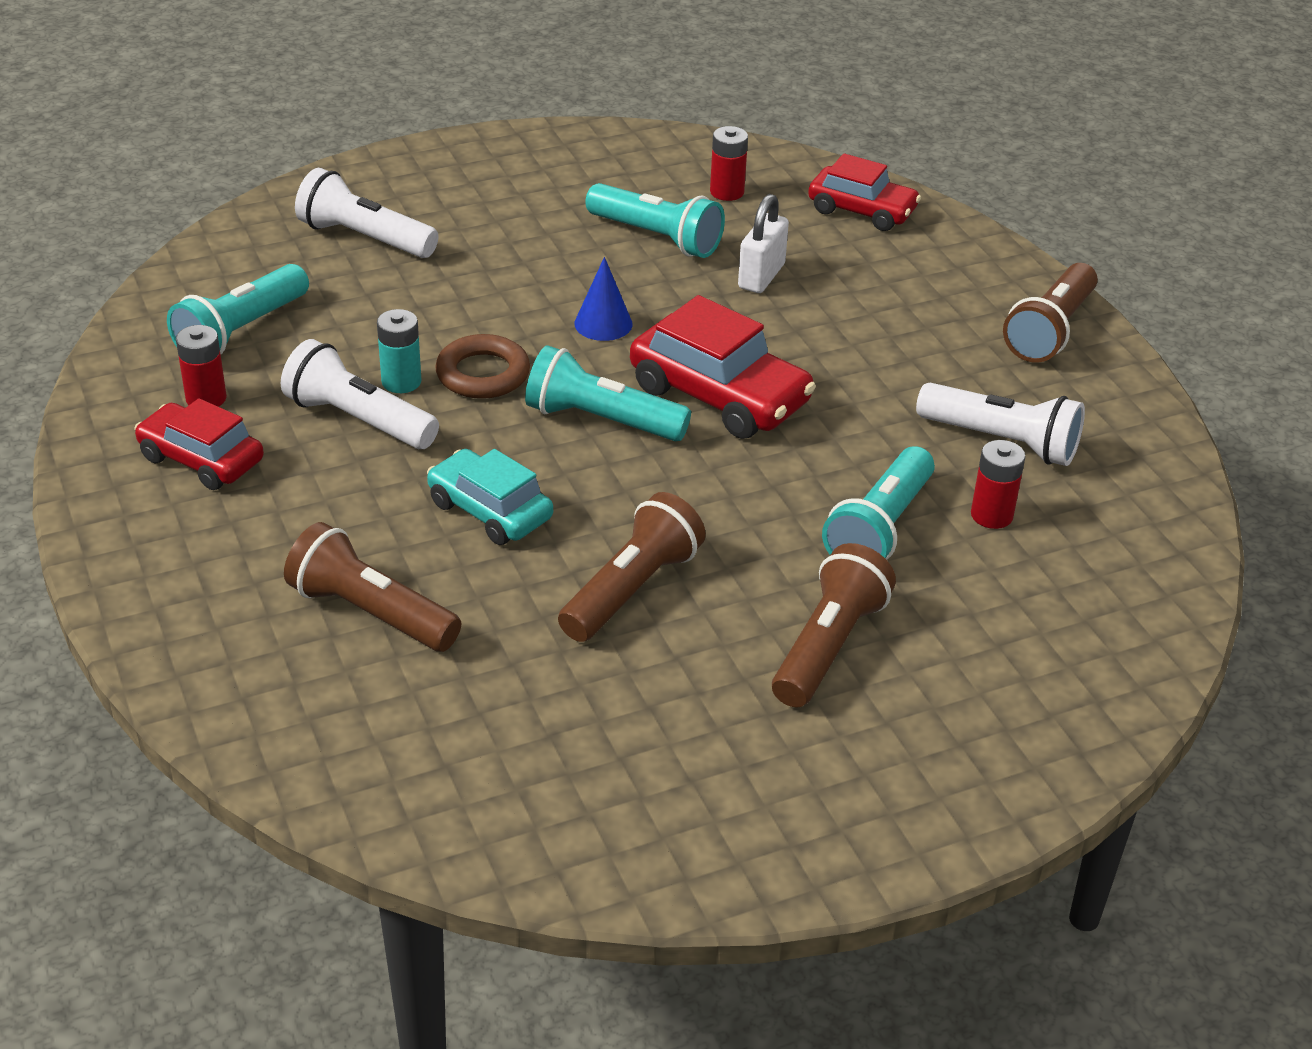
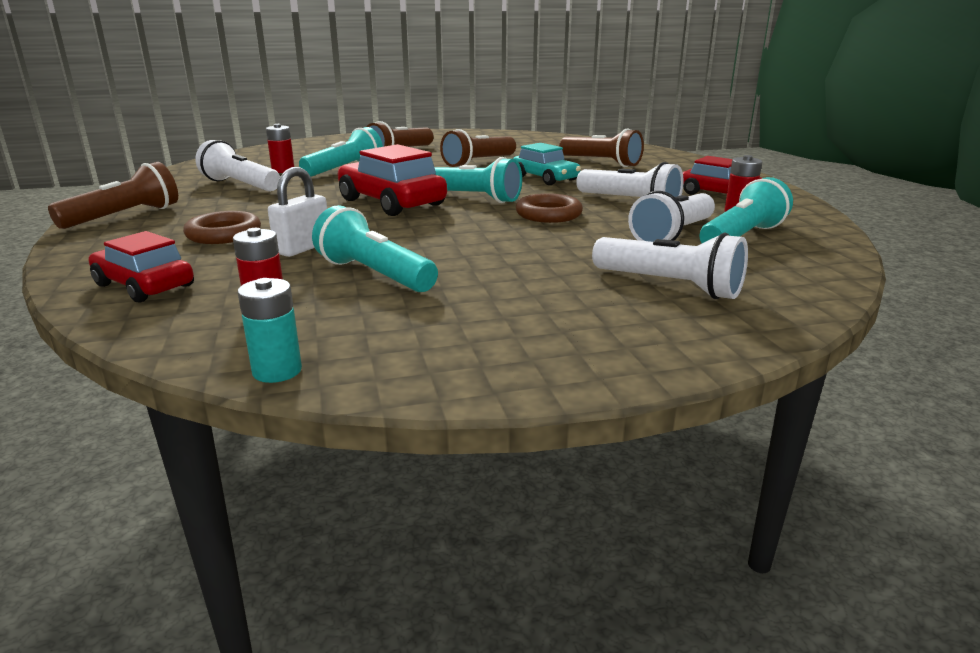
camera: 170 degrees left, 15 degrees down
turquoise battery [377,309,421,393] -> turquoise battery moved to [238,278,302,383]
blue cone [575,257,633,341] -> none
none -> brown ring [183,211,261,244]
none -> white flashlight [628,191,715,242]

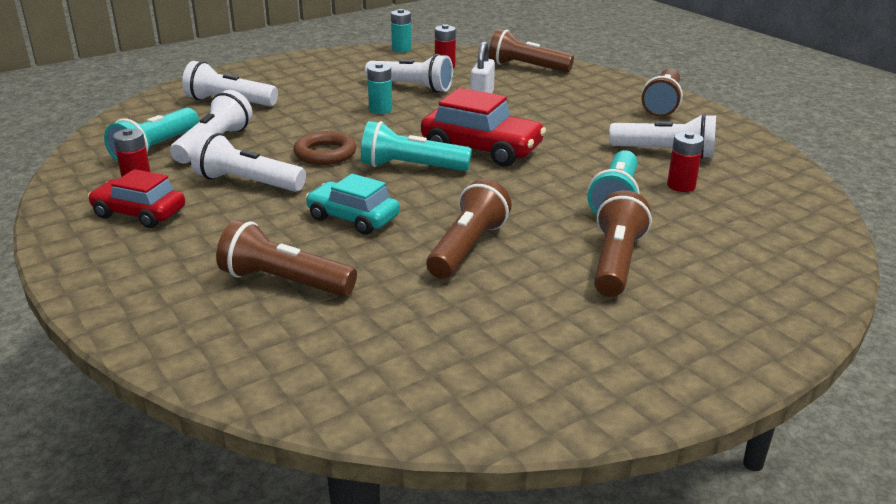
camera: 160 degrees right, 5 degrees up
red car [88,231,194,302] -> brown flashlight [489,29,574,73]
brown ring [183,211,261,244] -> none
turquoise flashlight [312,205,438,292] -> white flashlight [365,54,453,93]
none -> turquoise battery [367,63,392,114]

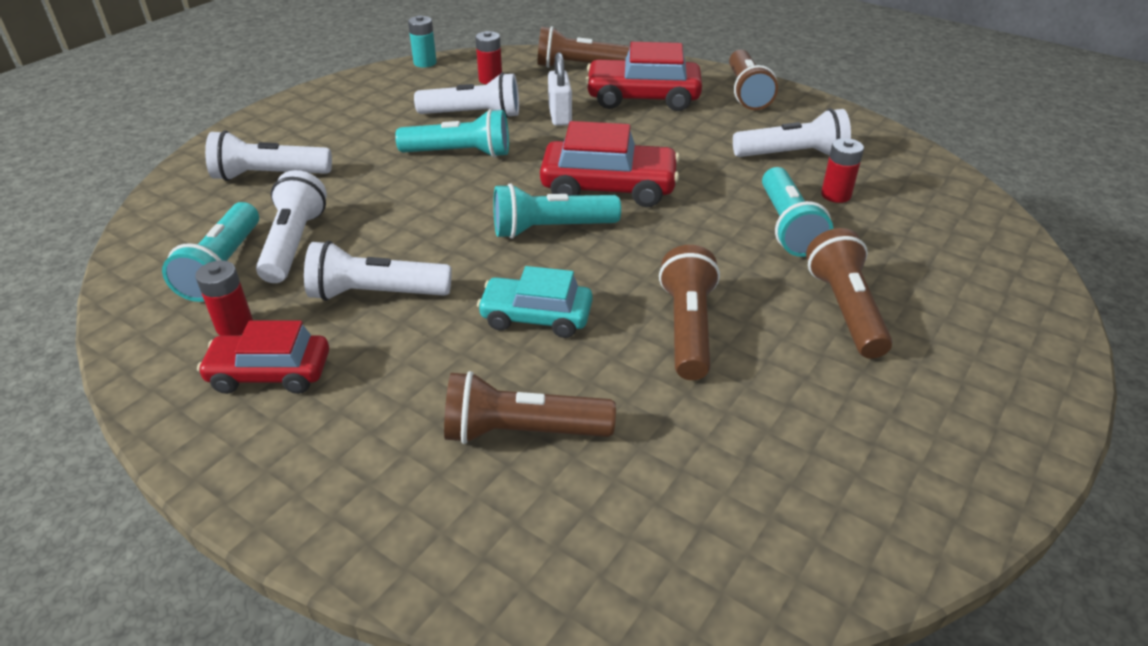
camera: 20 degrees left, 10 degrees up
brown ring [293,131,356,165] -> none
turquoise battery [367,63,392,114] -> turquoise flashlight [395,109,509,158]
none -> red car [585,42,702,111]

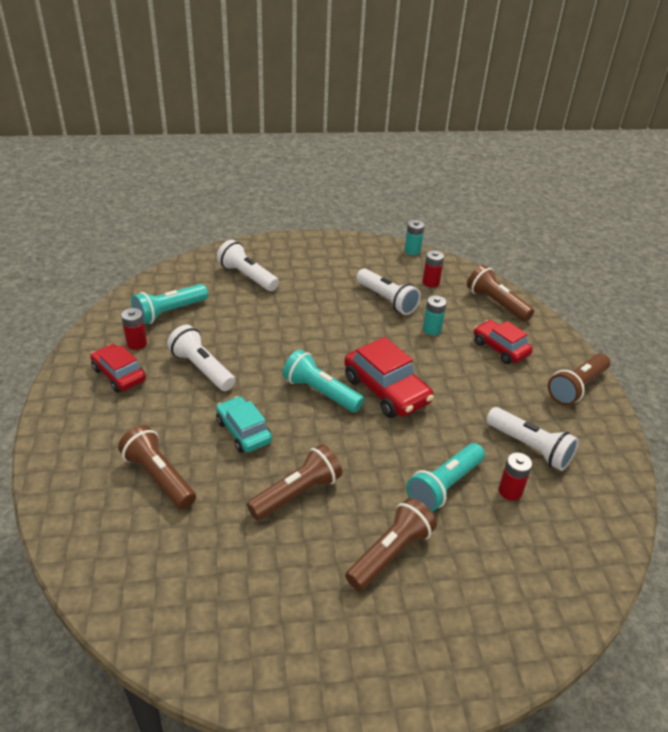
camera: 45 degrees right, 0 degrees up
white flashlight [256,170,327,283] -> none
turquoise flashlight [395,109,509,158] -> none
white padlock [548,52,572,126] -> turquoise battery [423,295,447,335]
red car [585,42,702,111] -> red car [474,320,533,364], size x0.67

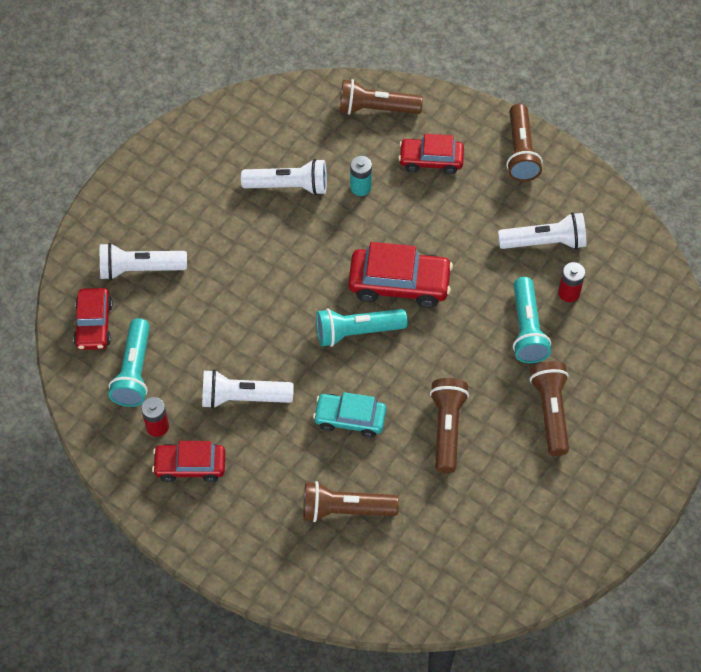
camera: 45 degrees left, 20 degrees up
turquoise battery [405,220,425,255] -> none
red battery [422,250,444,288] -> none
none -> red car [73,288,113,350]

